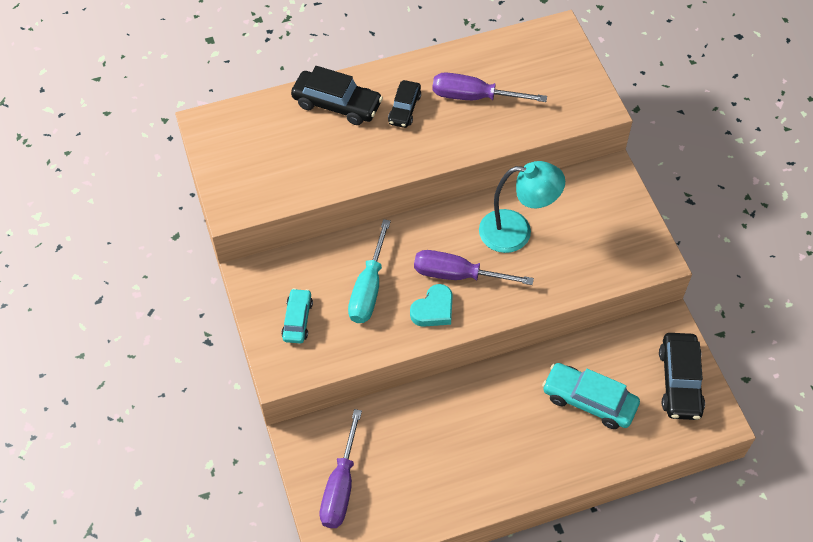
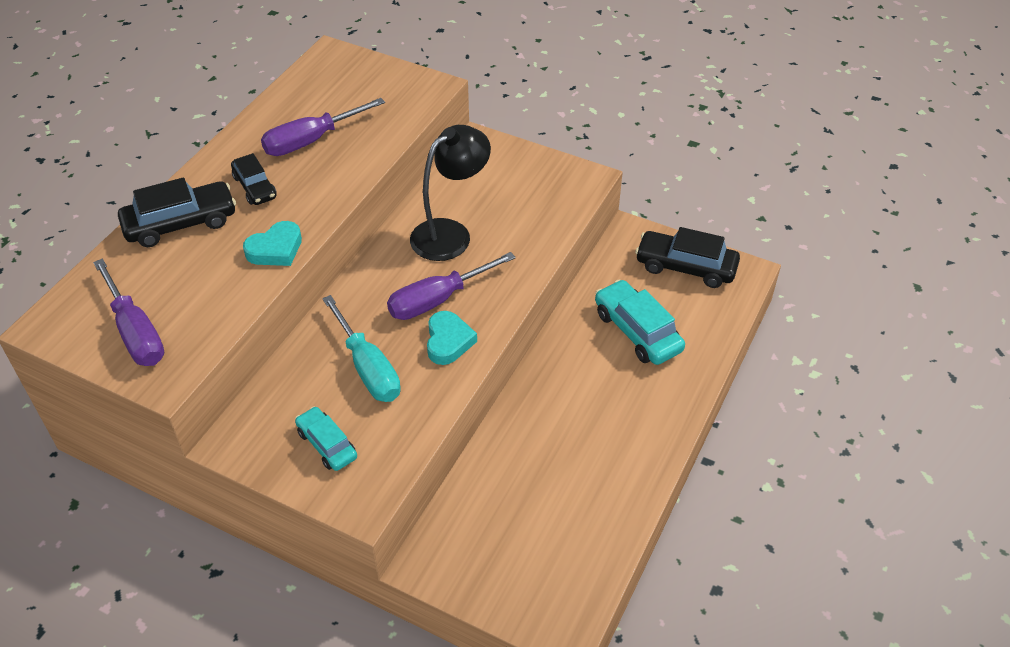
camera: 45 degrees left, 10 degrees down
purple screwdriver [319,409,362,528] -> purple screwdriver moved to [93,259,164,366]
turquoise lamp [479,161,565,253] -> black lamp [410,125,491,261]
turquoise car [542,363,640,429] -> turquoise car turned 75 degrees clockwise [595,279,685,365]
black car [659,333,705,420] -> black car turned 150 degrees clockwise [635,227,740,288]
none -> turquoise heart [243,221,302,266]

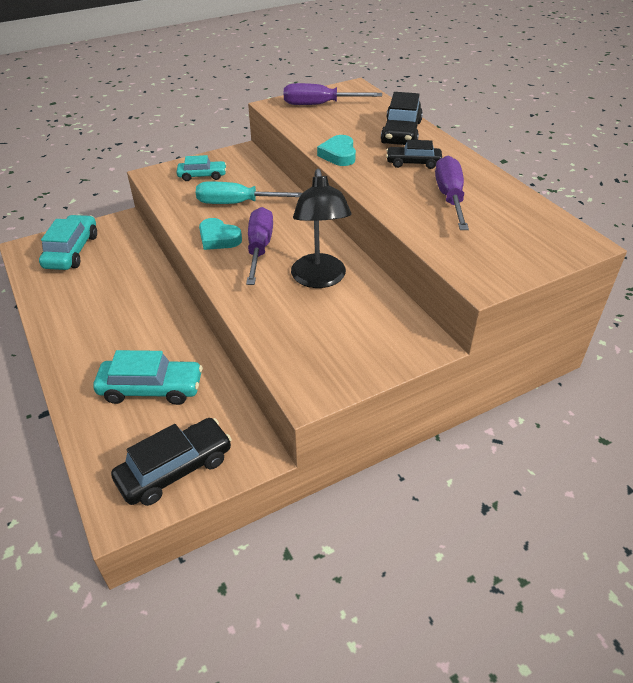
camera: 125 degrees right, 5 degrees down
none -> turquoise car [39,215,97,270]

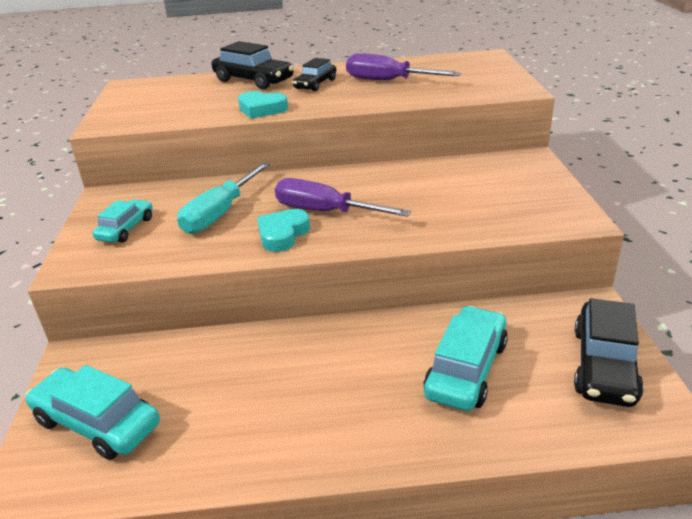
camera: 65 degrees left, 10 degrees down
black car [111,418,232,506] -> black car turned 150 degrees counterclockwise [574,298,644,407]
turquoise heart [199,218,242,250] -> turquoise heart turned 150 degrees clockwise [257,209,310,252]
purple screwdriver [284,83,382,105] -> none
black lamp [291,169,352,288] -> none

